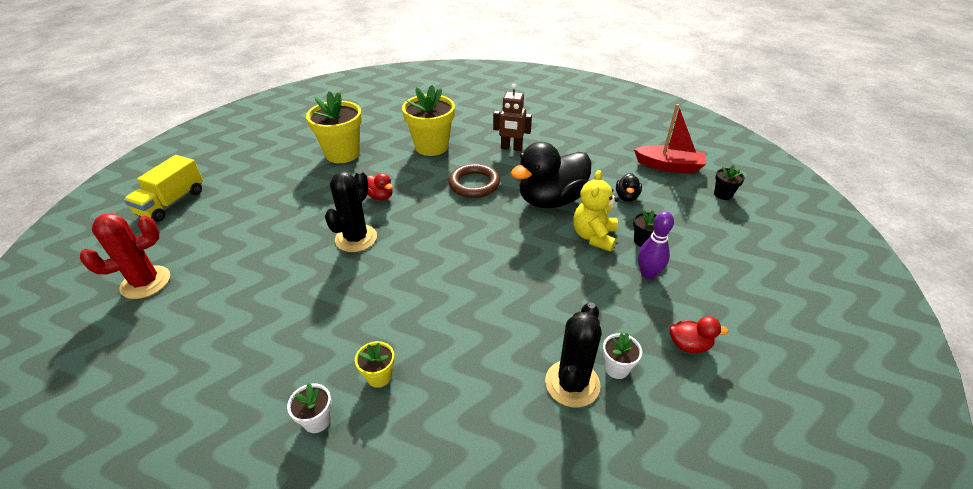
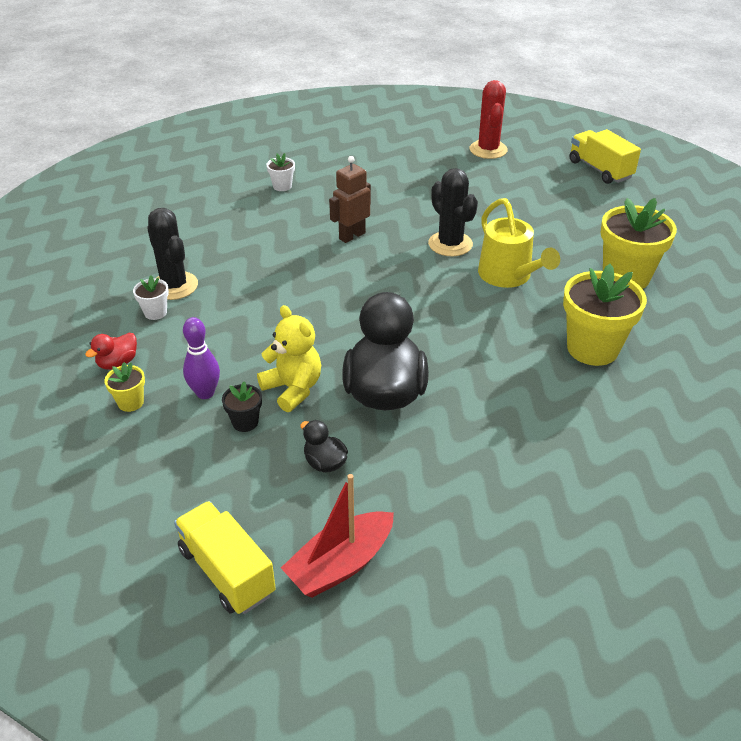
camera: 125 degrees right, 0 degrees up
yellow flower pot [355,341,395,388] -> yellow flower pot moved to [104,362,145,412]
red duck [367,173,393,200] -> yellow watering can [478,198,560,288]
brown ring [449,164,500,198] -> none
brown robot [493,84,532,151] -> brown robot moved to [329,156,371,243]
black flower pot [714,165,745,200] -> yellow truck [174,501,276,614]

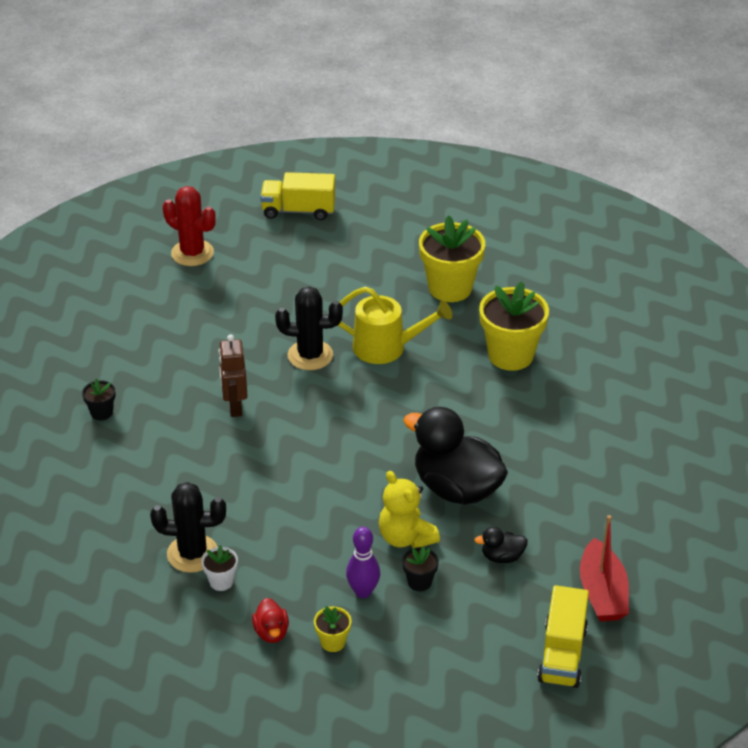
camera: 55 degrees left, 0 degrees up
yellow truck [174,501,276,614] -> yellow truck turned 75 degrees counterclockwise [537,585,589,688]
yellow teddy bear [257,305,321,412] -> yellow teddy bear turned 120 degrees counterclockwise [379,471,440,548]
white flower pot [266,153,295,191] -> black flower pot [82,379,115,420]

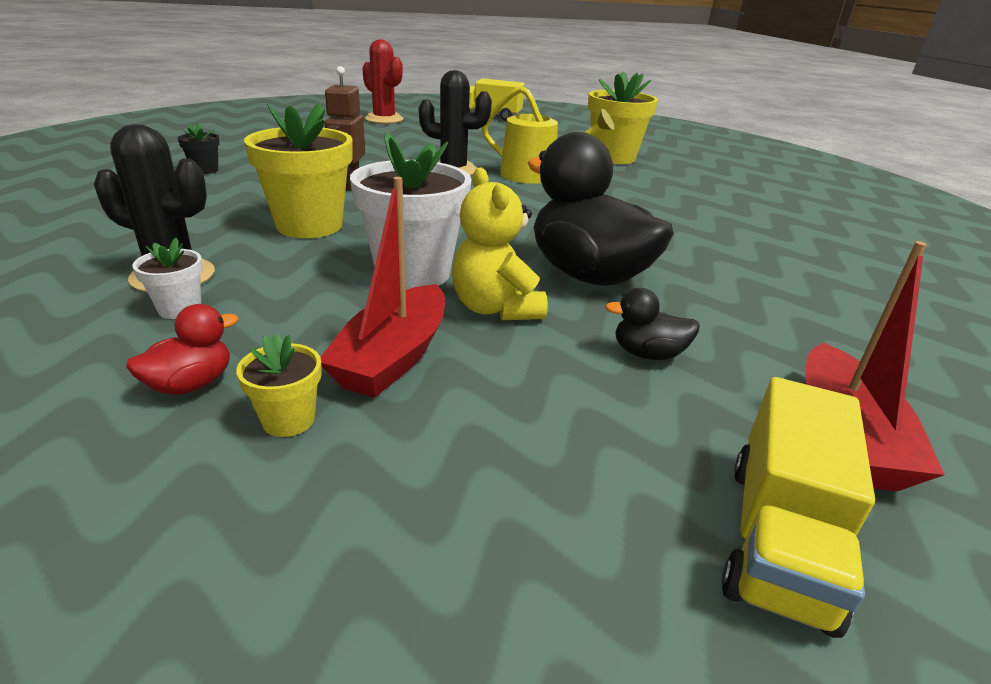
camera: 10 degrees right, 10 degrees down
red duck [252,598,289,643] -> red duck turned 135 degrees counterclockwise [126,304,238,395]
purple bowling pin [346,527,380,598] -> red boat [320,177,445,398]
black flower pot [402,546,439,591] -> none
yellow flower pot [479,281,549,371] -> yellow flower pot moved to [244,103,353,238]
none -> white flower pot [350,132,472,290]

